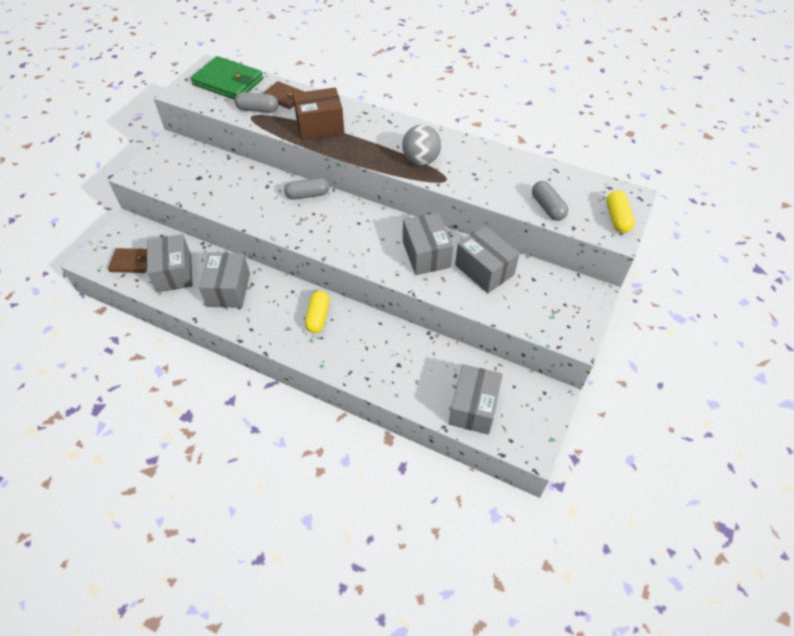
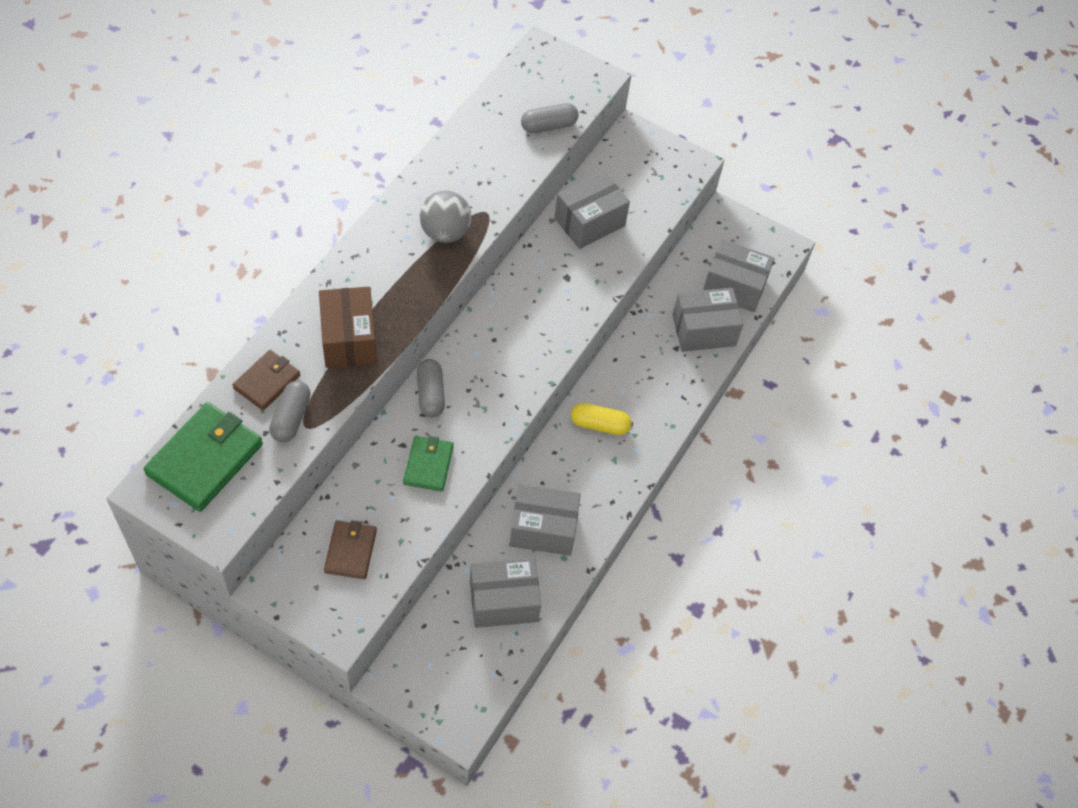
camera: 90 degrees left, 5 degrees up
brown wallet [108,248,147,273] -> brown wallet moved to [324,520,377,579]
grey box [403,212,453,275] -> grey box moved to [672,288,744,352]
yellow capsule [606,190,635,233] -> none
none -> green wallet [403,436,454,492]

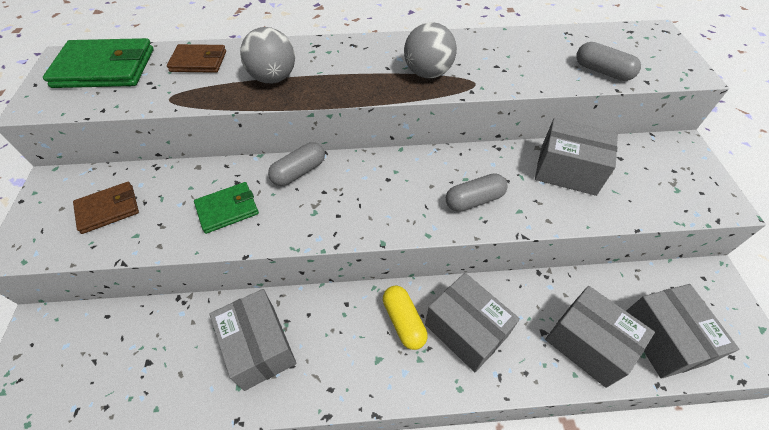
camera: 60 degrees right, 5 degrees down
grey capsule [269,381,311,442] -> grey capsule moved to [446,173,508,212]
brown box [319,287,377,368] -> grey ball [240,27,295,84]
grey box [470,558,541,628] -> grey box moved to [425,273,520,372]

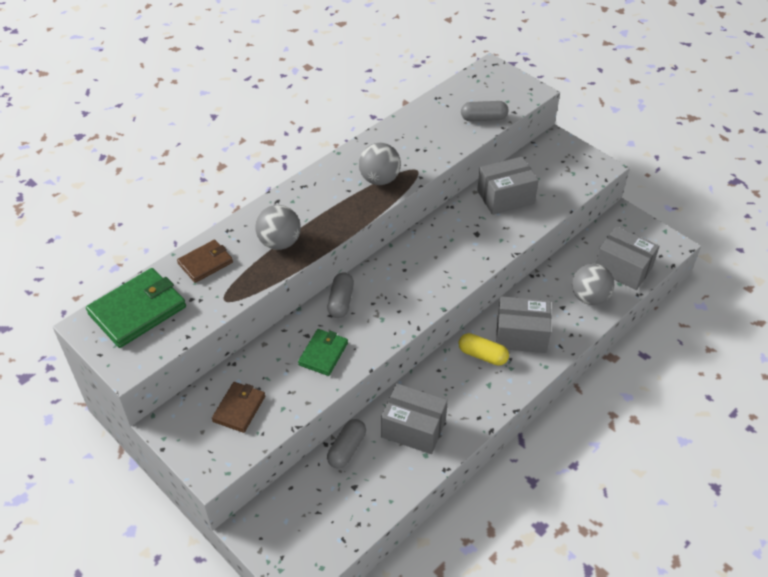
camera: 40 degrees left, 5 degrees down
grey capsule [446,173,508,212] -> grey capsule moved to [327,419,366,469]
grey box [545,286,655,388] -> grey ball [572,264,614,305]

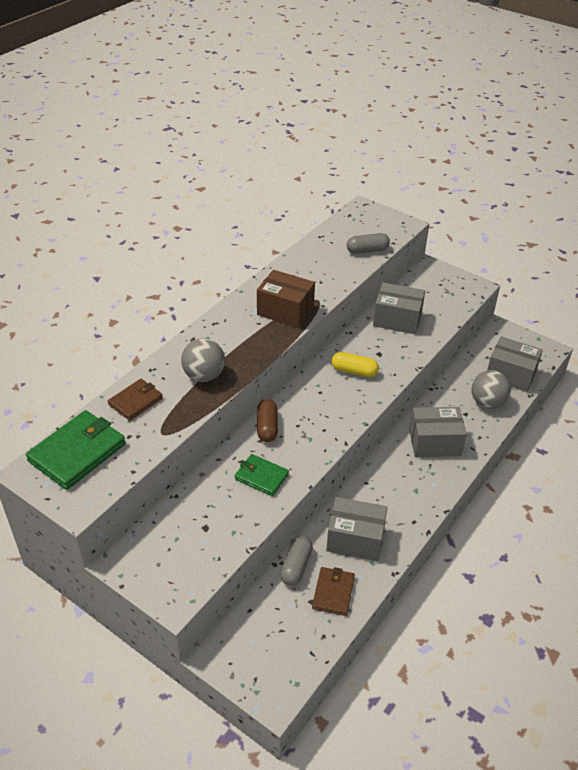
camera: 10 degrees left, 5 degrees down
brown wallet [212,382,265,433] -> brown wallet moved to [312,567,355,616]
green wallet [298,329,348,376] -> green wallet turned 75 degrees counterclockwise [235,454,289,496]
grey capsule [327,272,354,318] -> brown capsule [257,399,278,442]
grey ball [359,143,401,185] -> brown box [257,270,315,328]
yellow capsule [459,333,509,366] -> yellow capsule moved to [332,352,379,377]
grey box [477,157,539,215] -> grey box turned 45 degrees clockwise [373,282,425,334]

